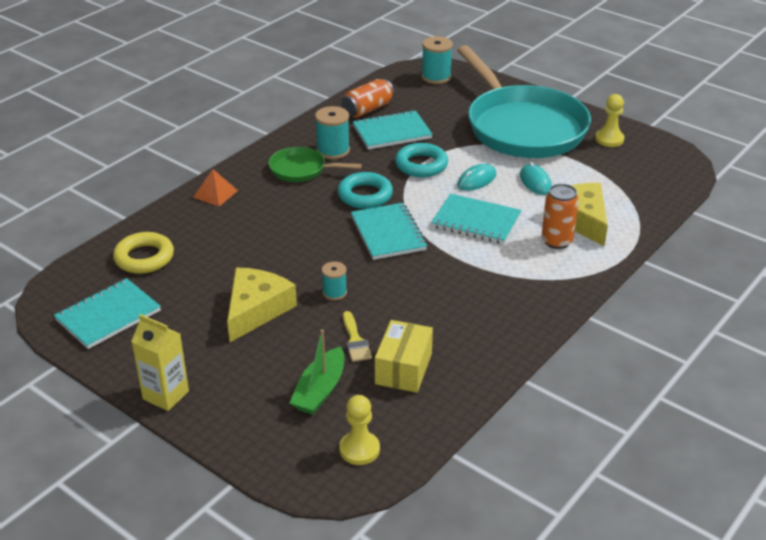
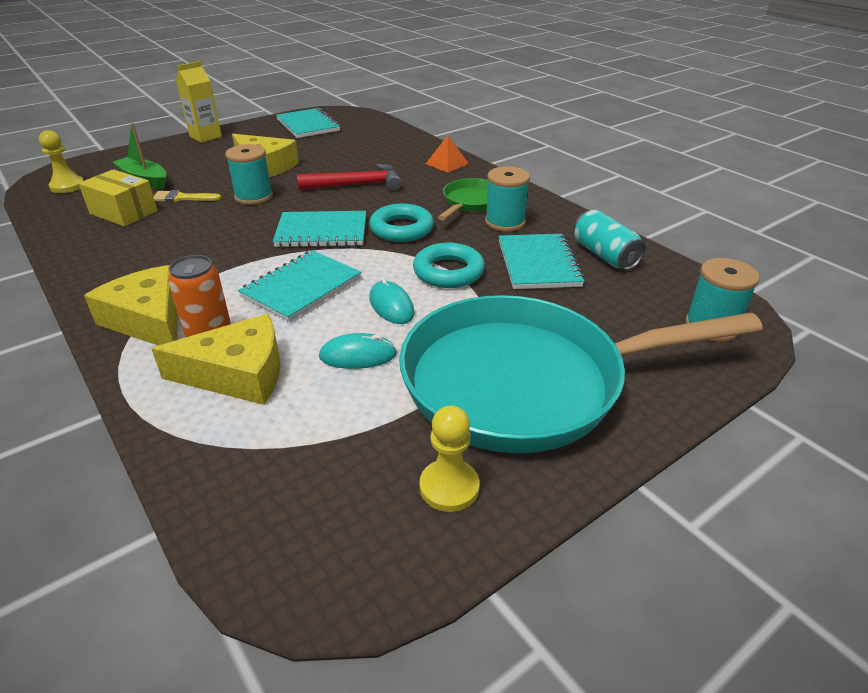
camera: 105 degrees right, 0 degrees up
yellow ring [113,232,174,274] -> none
turquoise spool [322,262,347,301] -> turquoise spool [225,144,273,205], size x1.63
orange can [342,79,394,118] -> turquoise can [573,210,646,270]
none -> yellow cheese [84,265,178,345]
none -> red hammer [297,164,402,191]

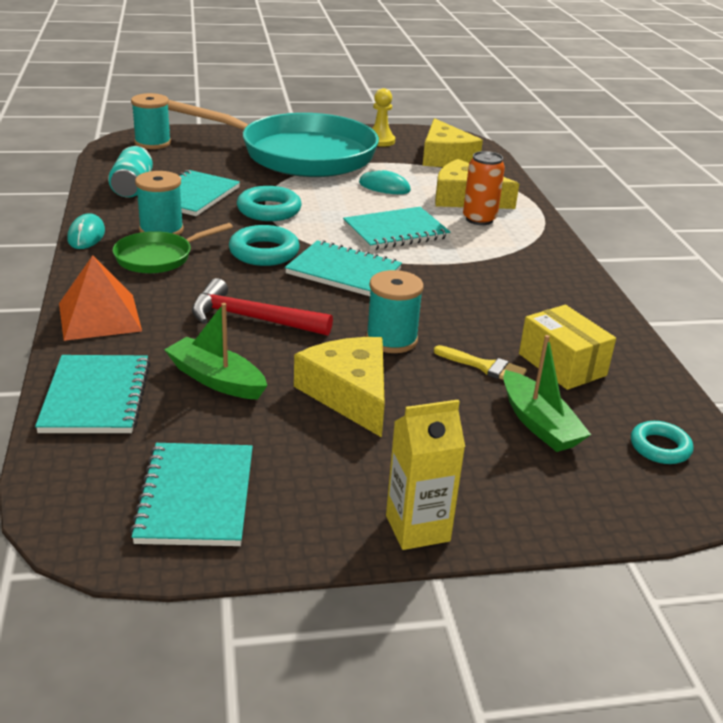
camera: 155 degrees left, 5 degrees down
yellow pawn [39,130,84,193] -> turquoise ring [631,421,693,464]
yellow cheese [84,265,178,345] -> yellow cheese moved to [423,118,483,167]
turquoise mouse [370,278,415,324] -> turquoise mouse moved to [67,213,105,249]
orange pyramid [426,135,469,173] -> orange pyramid [59,255,142,341], size x1.57
none -> turquoise notebook [35,355,150,433]
none -> green boat [164,303,267,400]

